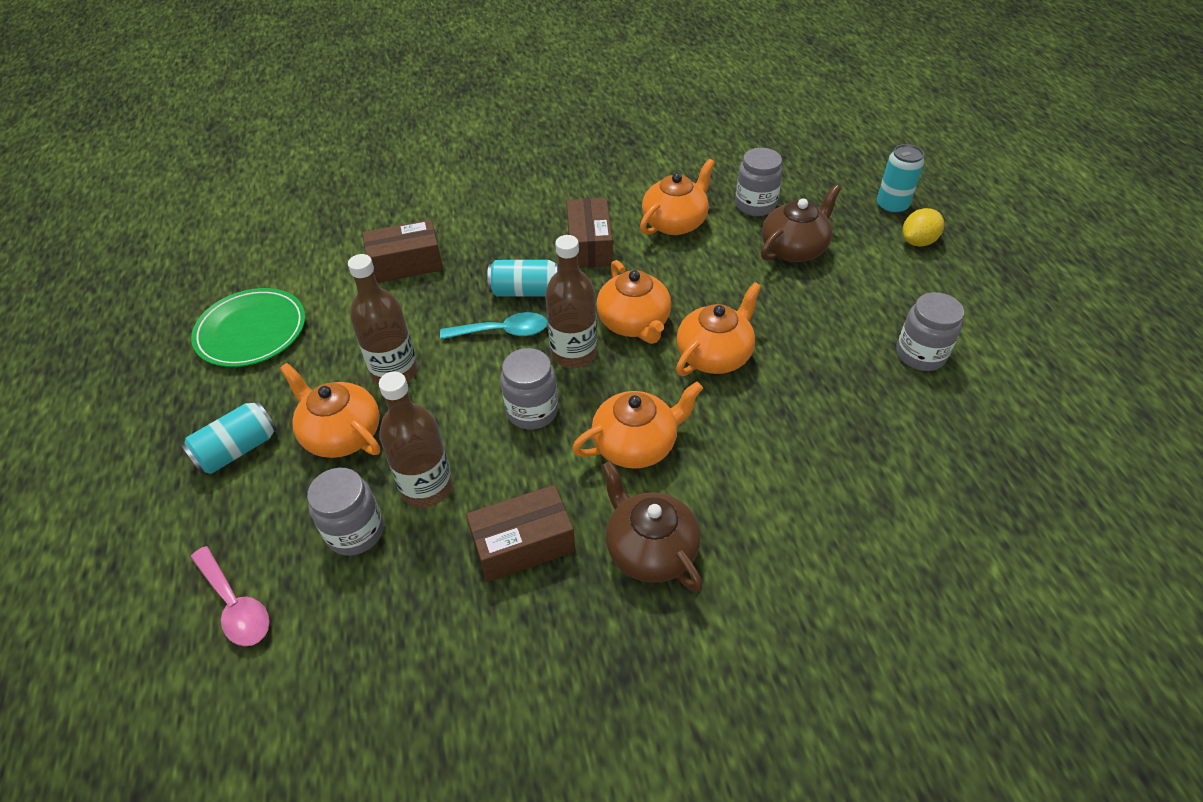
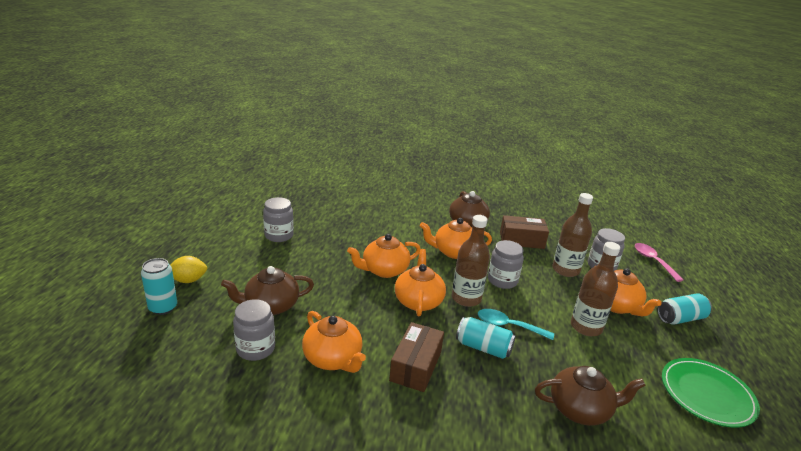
camera: 160 degrees left, 20 degrees down
brown box [362,219,443,283] -> brown teapot [535,366,646,426]
orange teapot [640,159,715,235] -> orange teapot turned 105 degrees counterclockwise [302,311,366,373]

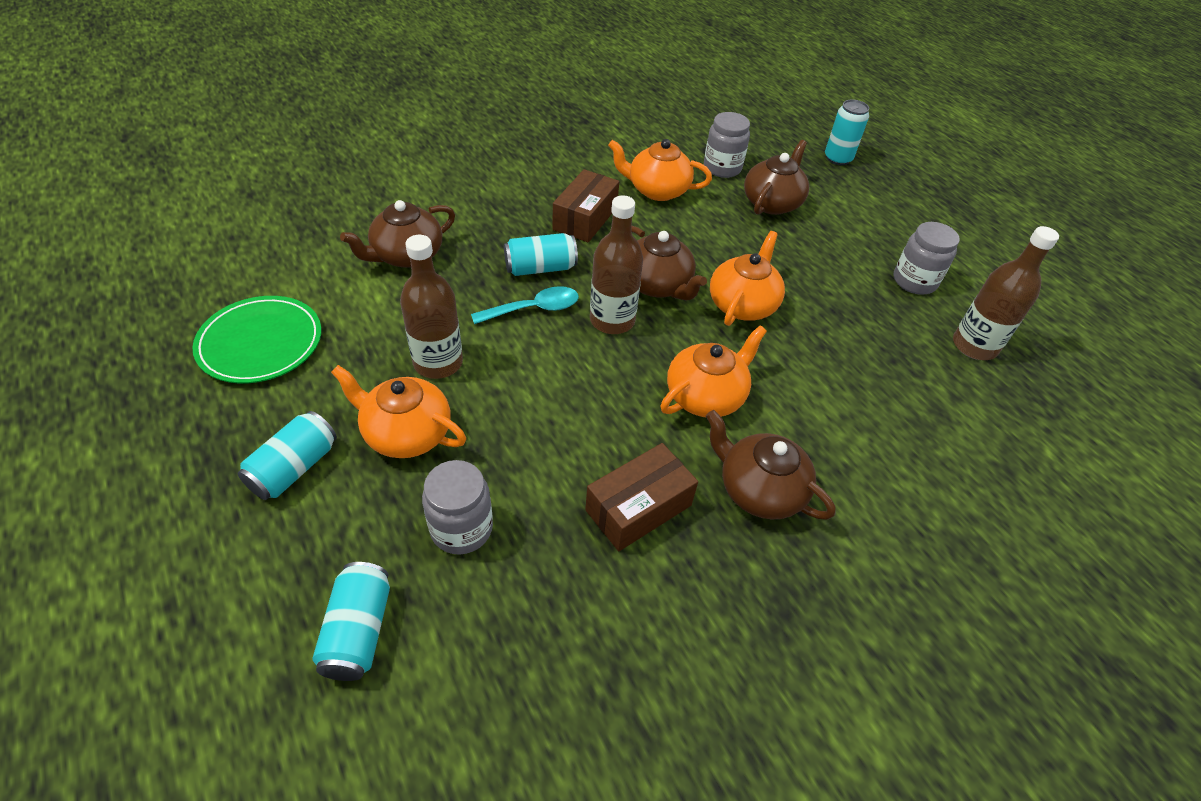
camera: 140 degrees right, 20 degrees up
yellow lemon [170,256,207,283] -> none
brown box [389,322,444,392] -> brown box turned 45 degrees clockwise [553,169,619,242]
orange teapot [395,249,446,317] -> brown teapot [631,226,707,301]
grey jar [488,240,524,289] -> none
brown bottle [552,193,593,277] -> brown bottle moved to [953,226,1059,360]
pink spoon [635,243,684,282] -> turquoise can [312,562,390,681]

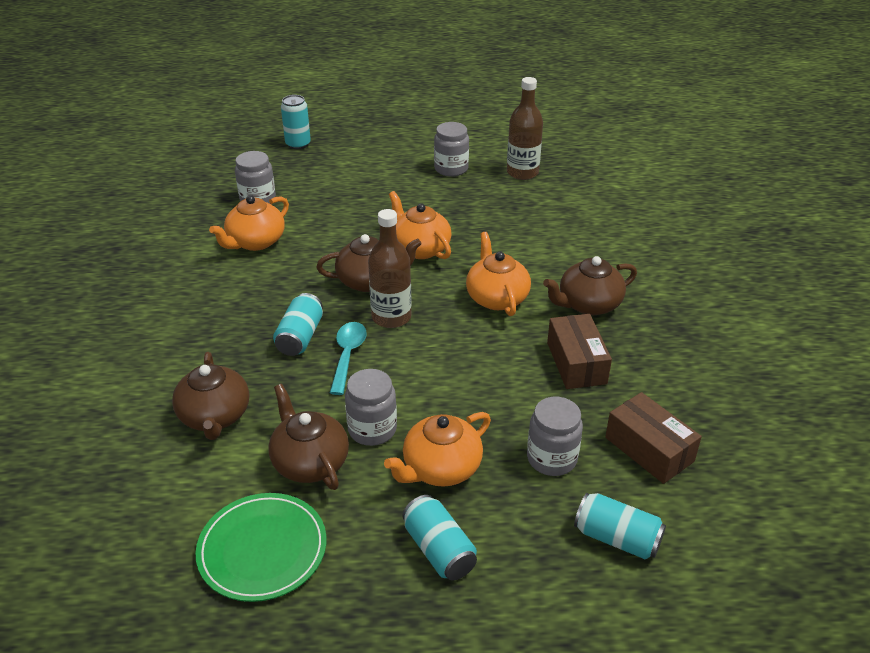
camera: 60 degrees left, 10 degrees down
brown bottle [400,235,463,379] -> grey jar [345,369,397,446]
brown box [553,169,619,242] -> brown box moved to [605,392,702,484]
brown teapot [744,140,809,215] -> brown teapot moved to [268,384,349,490]

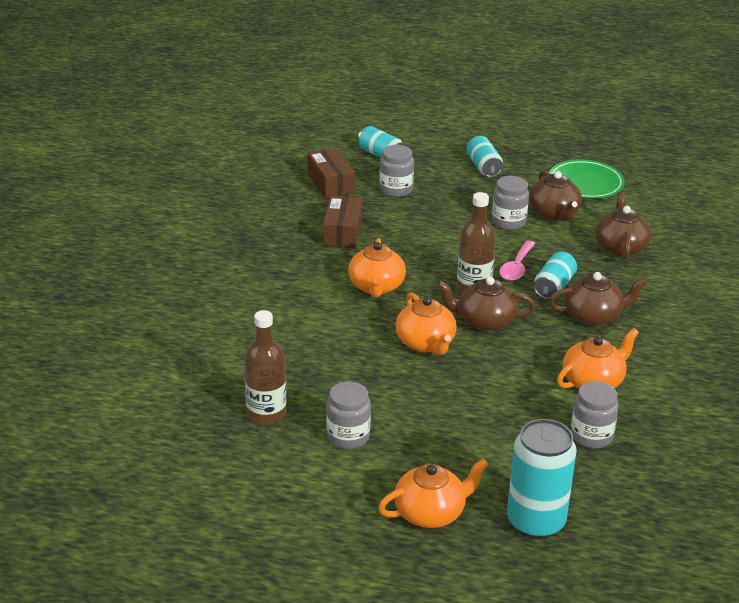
camera: 165 degrees left, 5 degrees down
turquoise can [281,95,311,149] -> turquoise can [507,419,577,539], size x1.65
turquoise spoon [330,322,367,395] -> pink spoon [499,240,536,281]
orange teapot [384,412,491,487] -> orange teapot moved to [378,459,488,528]
brown teapot [543,256,637,315] -> brown teapot moved to [549,272,647,326]

